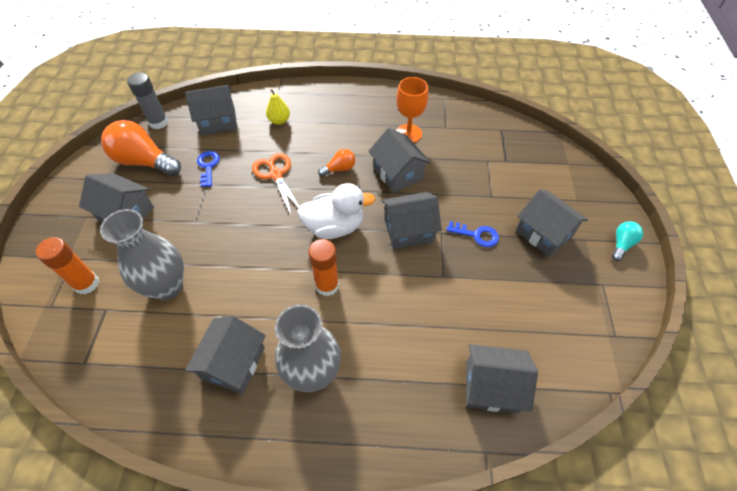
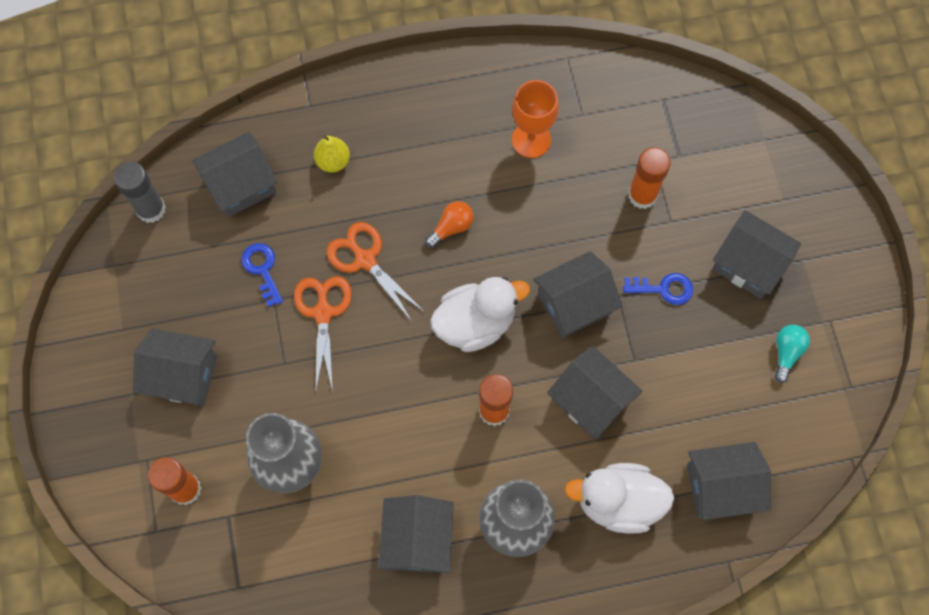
camera: 15 degrees left, 15 degrees up
orange light bulb [101,120,181,176] -> none
grey house [368,128,431,193] -> grey house moved to [547,346,642,439]
turquoise light bulb [612,221,643,261] -> turquoise light bulb moved to [775,325,810,383]
none -> orange scissors [294,276,352,392]
none -> white duck [564,463,674,533]
none -> orange glue stick [628,147,671,209]

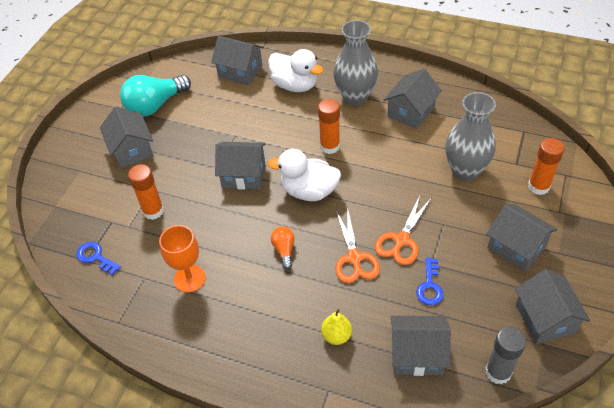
camera: 145 degrees left, 20 degrees down
orange light bulb [425,201,474,248] -> orange light bulb turned 90 degrees clockwise [271,227,295,269]
grey house [547,346,642,439] -> grey house moved to [515,269,590,344]
blue key [623,273,693,305] -> blue key moved to [77,242,121,275]
turquoise light bulb [775,325,810,383] -> turquoise light bulb [120,75,191,117], size x2.03

